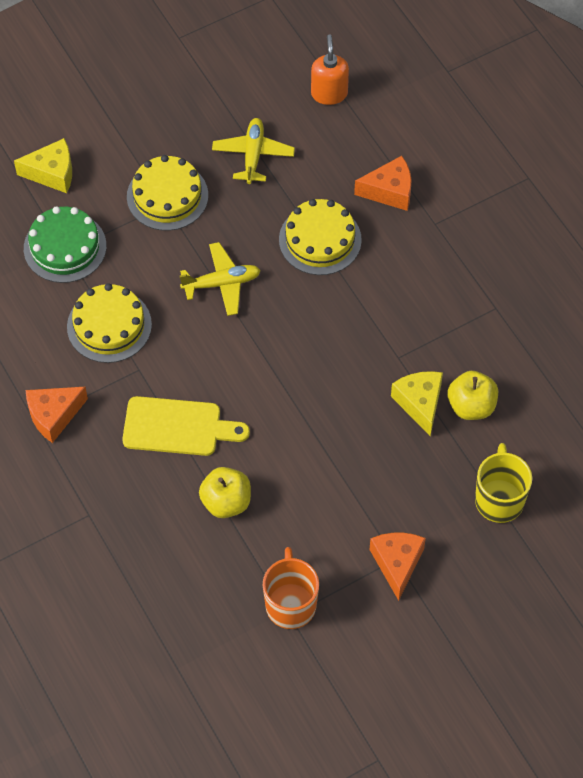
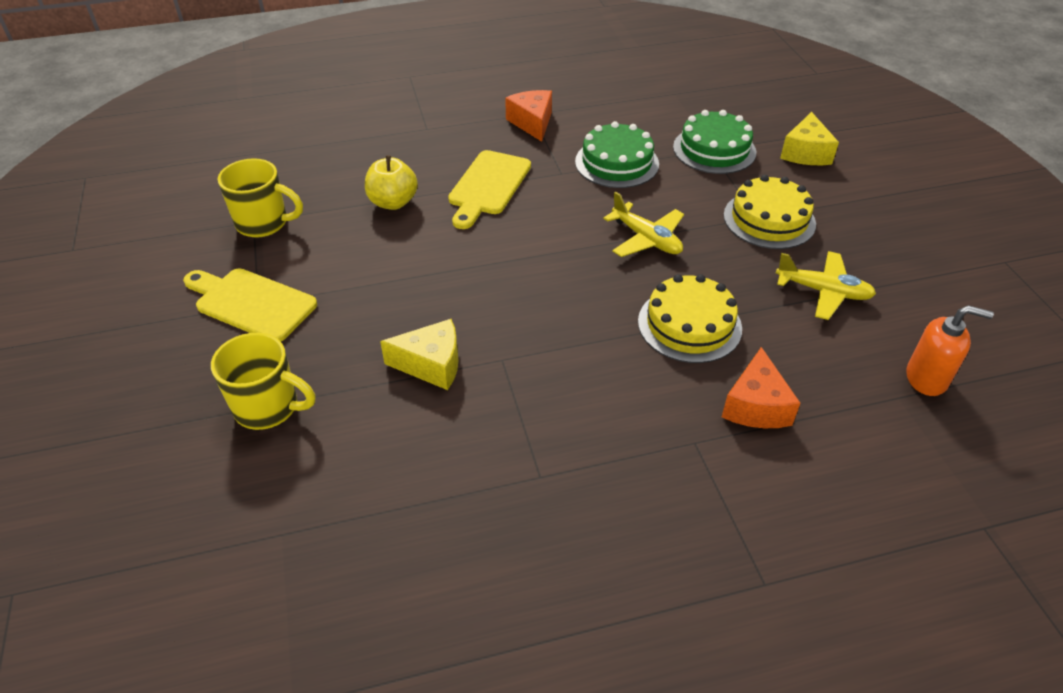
camera: 105 degrees right, 15 degrees down
yellow cake [67,283,152,363] -> green cake [575,121,659,188]
yellow plane [180,242,261,316] -> yellow plane turned 45 degrees counterclockwise [603,192,684,257]
orange mug [263,547,319,629] -> yellow mug [217,158,303,238]
orange cheese [369,533,426,601] -> yellow cutting board [183,268,317,342]
yellow apple [448,371,498,420] -> none

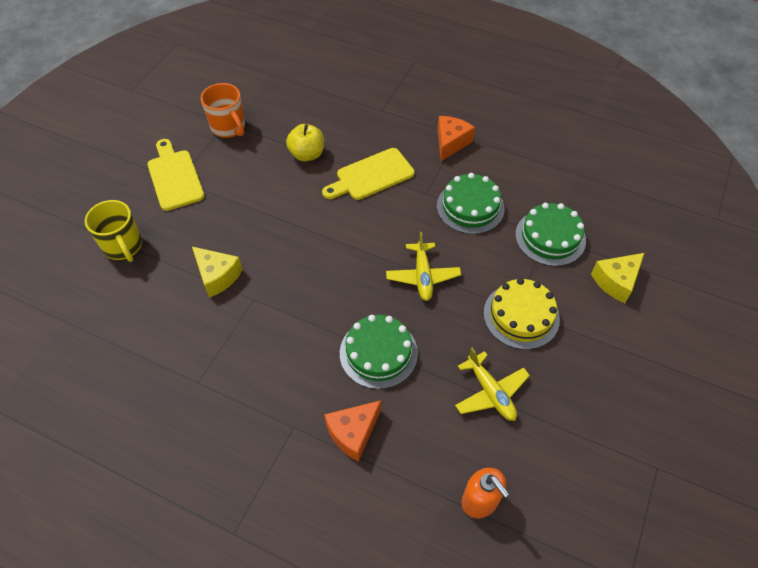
camera: 40 degrees right, 10 degrees up
yellow mug [217,158,303,238] -> orange mug [201,83,245,138]
yellow cake [638,274,742,363] -> green cake [340,315,418,389]

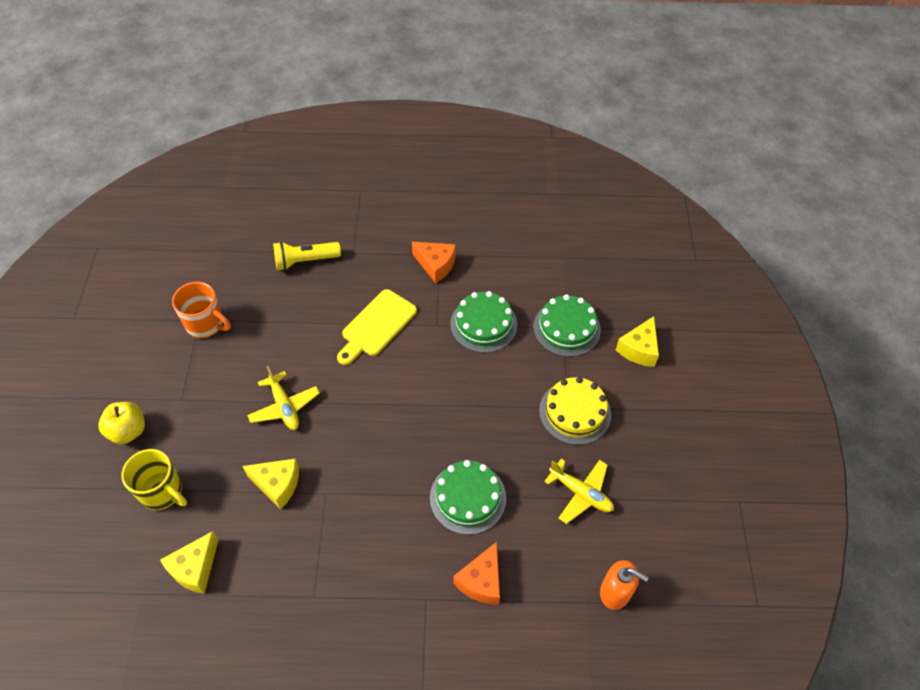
camera: 25 degrees left, 0 degrees up
yellow cutting board [147,139,205,211] -> none
yellow apple [286,124,324,162] -> yellow apple moved to [98,402,145,444]
yellow plane [386,232,461,301] -> yellow plane moved to [247,366,320,430]
orange cheese [437,116,475,161] -> orange cheese turned 120 degrees clockwise [412,242,456,283]
none -> yellow cheese [160,531,218,594]
none -> yellow flashlight [273,241,341,271]

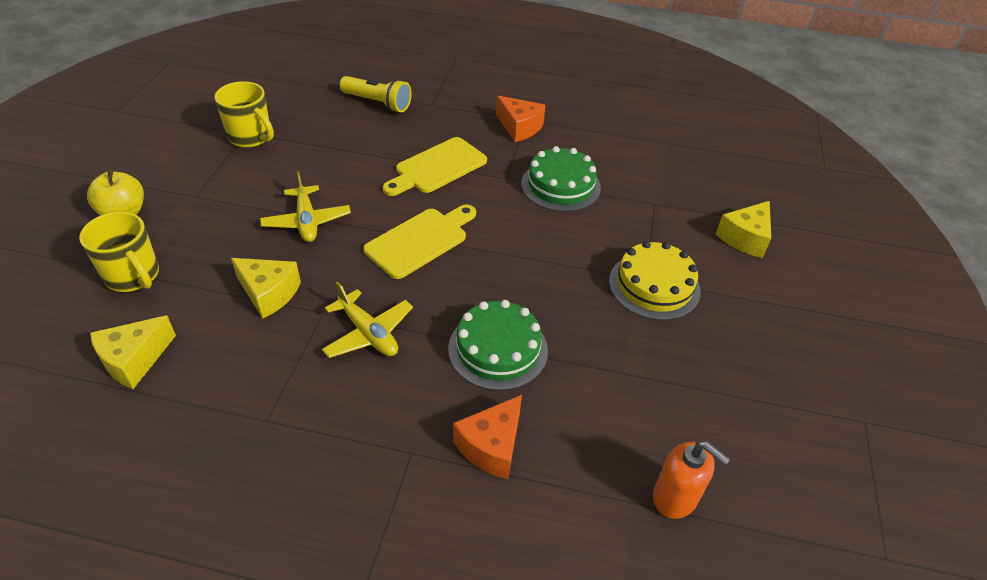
camera: 10 degrees right, 10 degrees down
orange mug [172,282,231,338] -> yellow mug [214,81,274,148]
yellow flashlight [273,241,341,271] -> yellow flashlight turned 150 degrees counterclockwise [340,76,412,113]
green cake [533,294,601,357] -> none
yellow plane [544,459,614,524] -> yellow plane moved to [322,281,413,358]
none -> yellow cutting board [363,204,476,279]

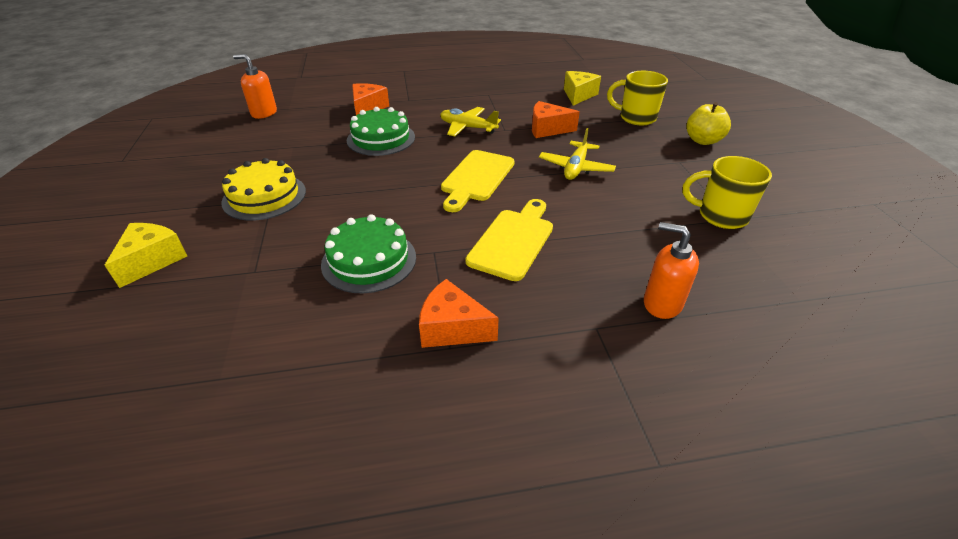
camera: 160 degrees right, 5 degrees down
yellow cheese [231,258,301,319] -> orange cheese [532,101,580,138]
yellow plane [260,171,351,242] -> yellow plane turned 120 degrees counterclockwise [539,128,616,180]
yellow flashlight [340,76,412,113] -> orange soap dispenser [644,222,699,319]

